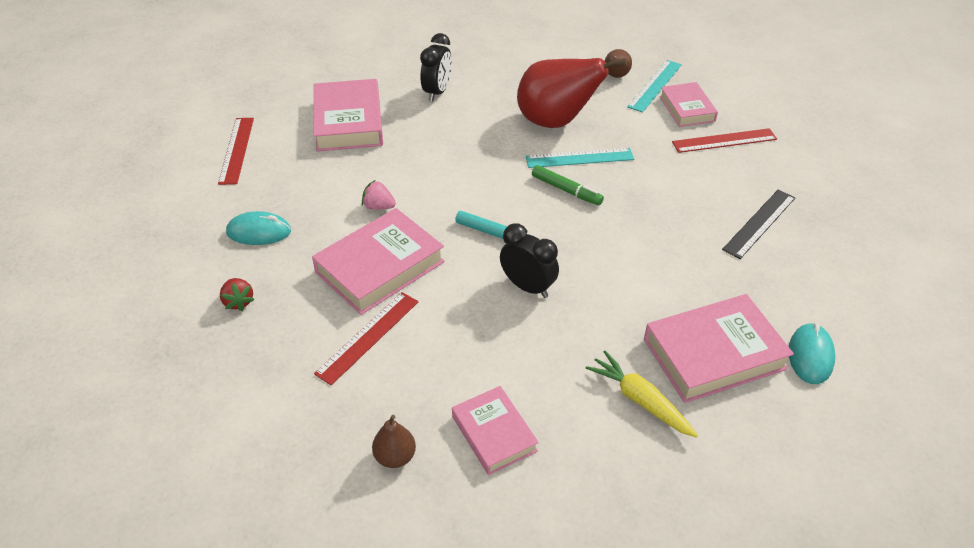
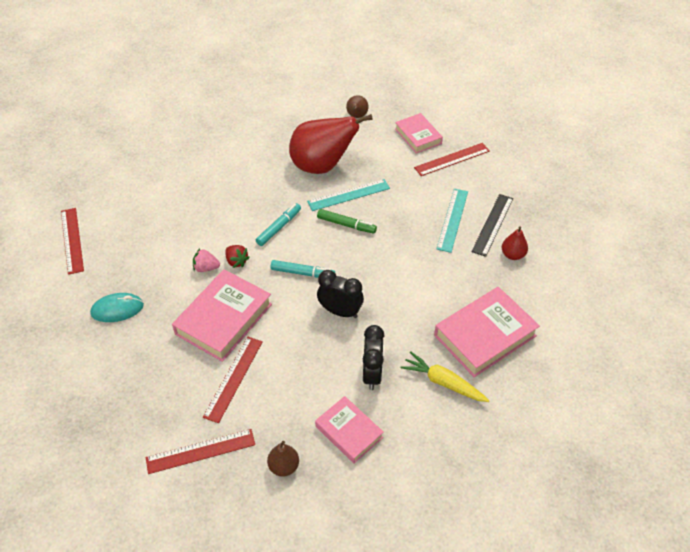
camera: 15 degrees left, 5 degrees up
red strawberry [220,278,255,311] -> red strawberry moved to [225,245,250,268]
pink book [314,79,383,151] -> none
black clock [420,33,452,102] -> black clock moved to [363,325,384,390]
turquoise ruler [627,60,682,113] -> turquoise ruler moved to [437,189,468,253]
turquoise mouse [789,323,835,384] -> none
none -> red ruler [146,429,255,474]
none -> turquoise marker [256,203,301,246]
none -> red pear [502,226,528,260]

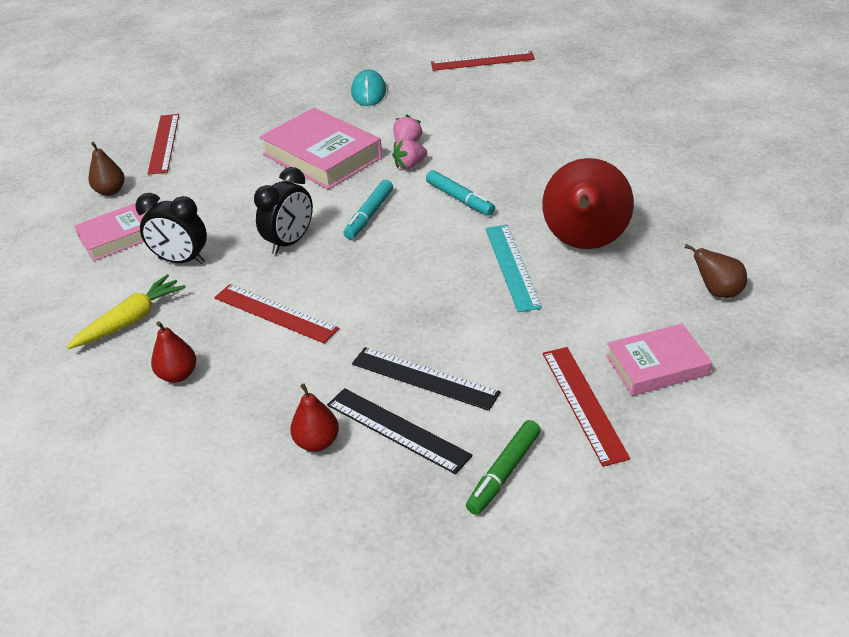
camera: 105 degrees right, 10 degrees down
red ruler [203,337,263,423] -> red ruler moved to [214,284,339,343]
red strawberry [225,245,250,268] -> pink strawberry [392,139,427,169]
green marker [317,209,377,234] -> green marker moved to [466,420,541,515]
pink book [434,287,540,377] -> red pear [151,321,196,383]
turquoise ruler [437,189,468,253] -> black ruler [352,347,501,411]

